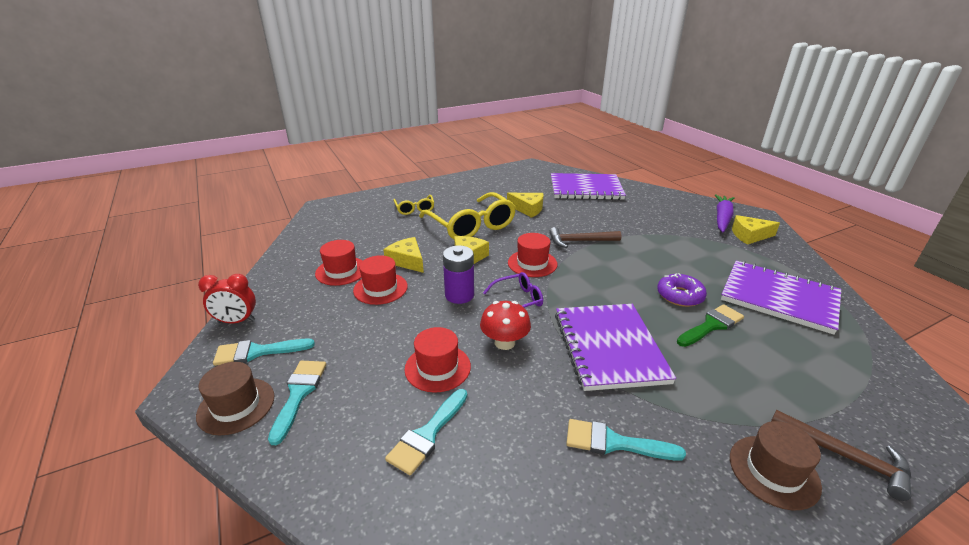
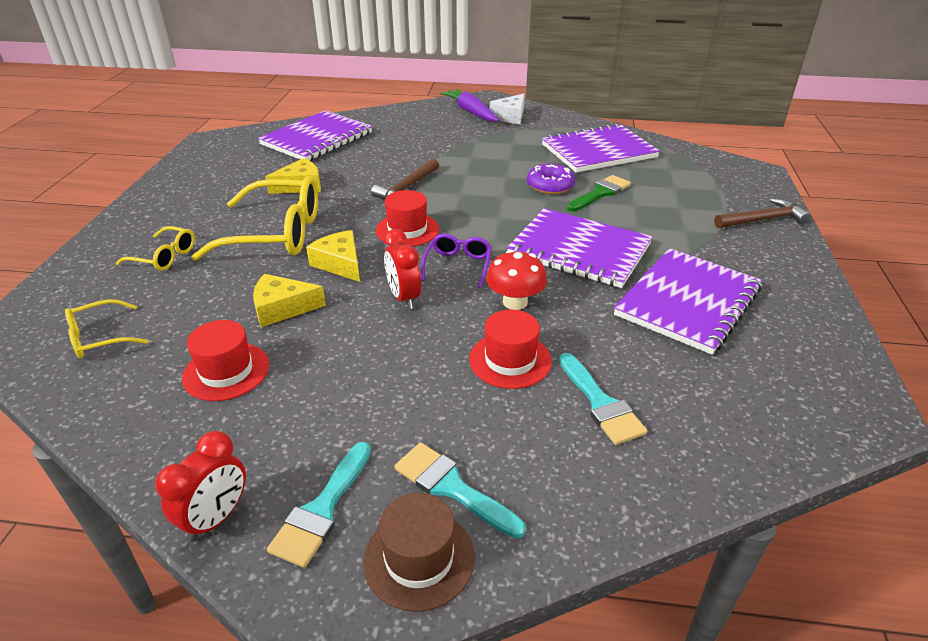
camera: 55 degrees left, 5 degrees up
red hat [353,255,408,305] -> none
purple battery [443,245,474,304] -> red clock [384,229,421,309]
turquoise brush [566,419,686,461] -> purple notebook [614,248,762,355]
green brush [677,304,744,347] -> green brush turned 45 degrees clockwise [567,175,631,212]
brown hat [730,421,822,510] -> none
yellow cheese [732,215,780,245] -> white cheese [490,94,525,124]
none -> yellow glasses [65,299,148,359]

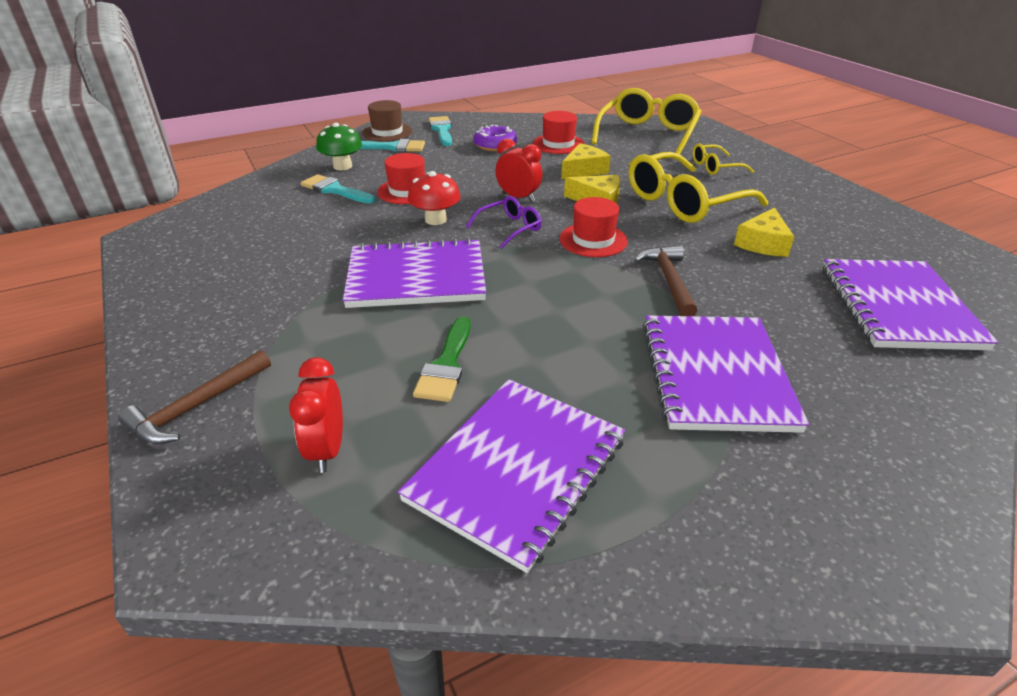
camera: 145 degrees right, 0 degrees up
yellow glasses [65,299,148,359] -> yellow glasses [591,88,702,155], size x1.97
red clock [155,431,246,542] -> red clock moved to [289,357,343,473]
purple glasses [421,234,492,288] -> purple glasses turned 105 degrees counterclockwise [466,196,542,249]
purple carrot [440,89,499,121] -> none
white cheese [490,94,525,124] -> none
purple donut [527,164,575,194] -> purple donut moved to [473,125,517,151]
purple notebook [614,248,762,355] -> purple notebook moved to [643,315,809,433]
none -> green mushroom [316,123,362,170]

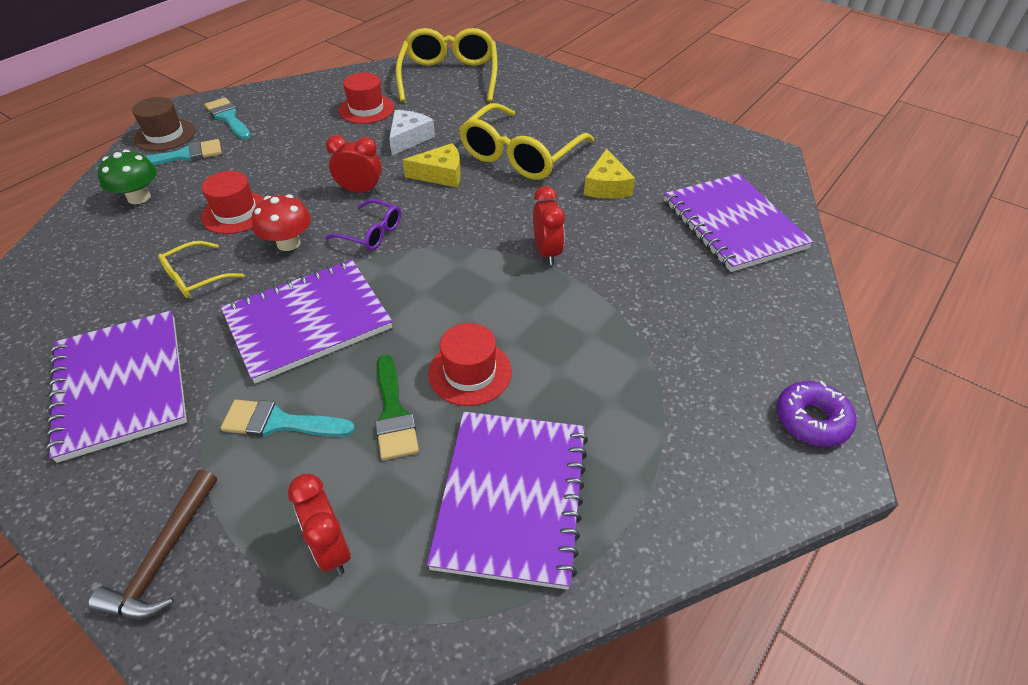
camera: 25 degrees left, 10 degrees up
turquoise brush [301,174,375,204] -> turquoise brush moved to [221,400,355,437]
purple glasses [466,196,542,249] -> purple glasses turned 90 degrees clockwise [325,199,401,250]
purple donut [473,125,517,151] -> purple donut moved to [776,381,857,447]
red hat [559,197,628,257] -> red hat moved to [428,323,512,406]
yellow cheese [561,143,611,179] -> white cheese [389,110,435,155]
brown hammer [634,246,697,316] -> red clock [533,186,565,265]
purple notebook [643,315,809,433] -> purple notebook moved to [46,311,187,463]
yellow glasses [692,143,754,175] -> yellow glasses moved to [158,241,244,298]

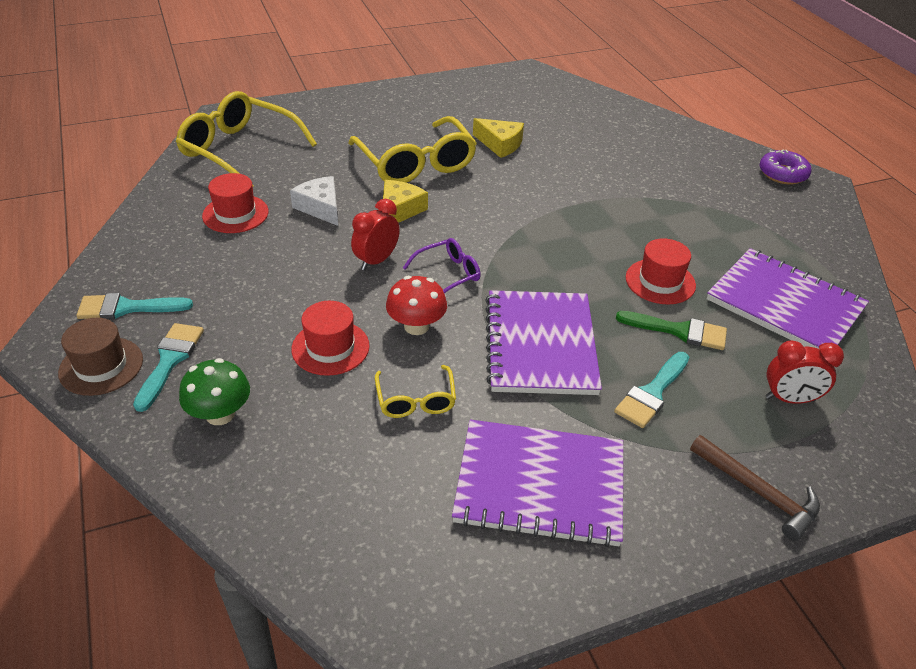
camera: 60 degrees left, 5 degrees down
red clock [533,186,565,265] -> none
purple notebook [664,174,813,272] -> none

